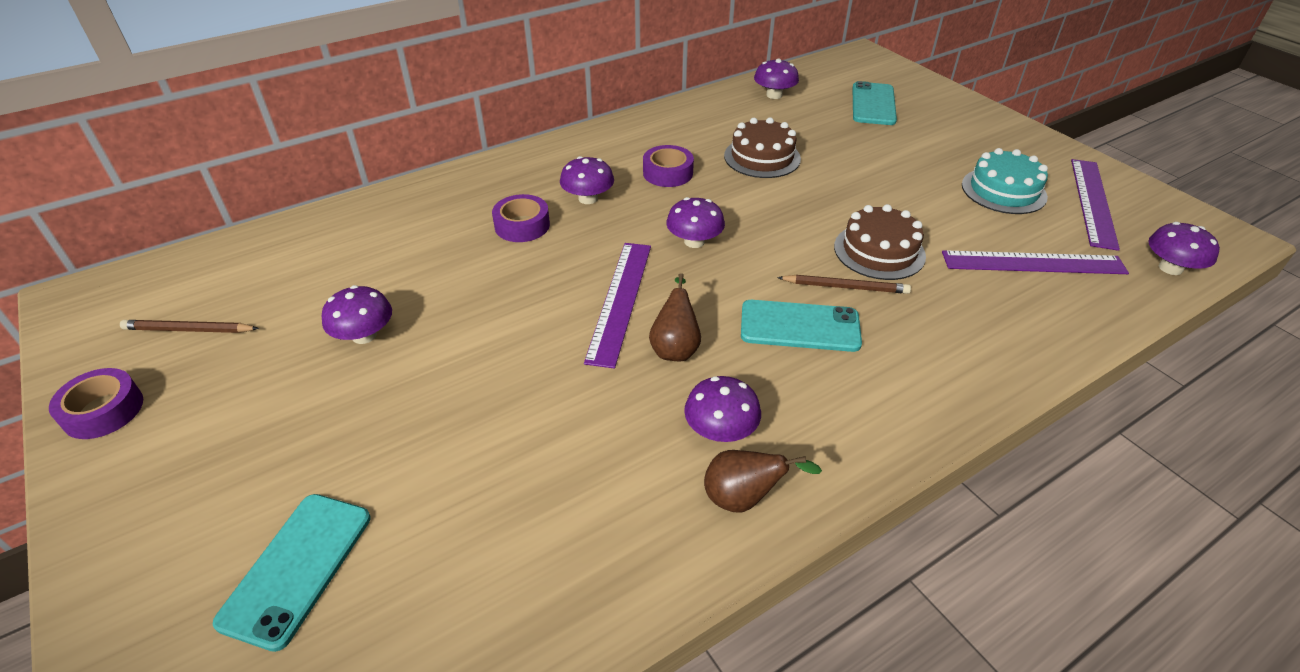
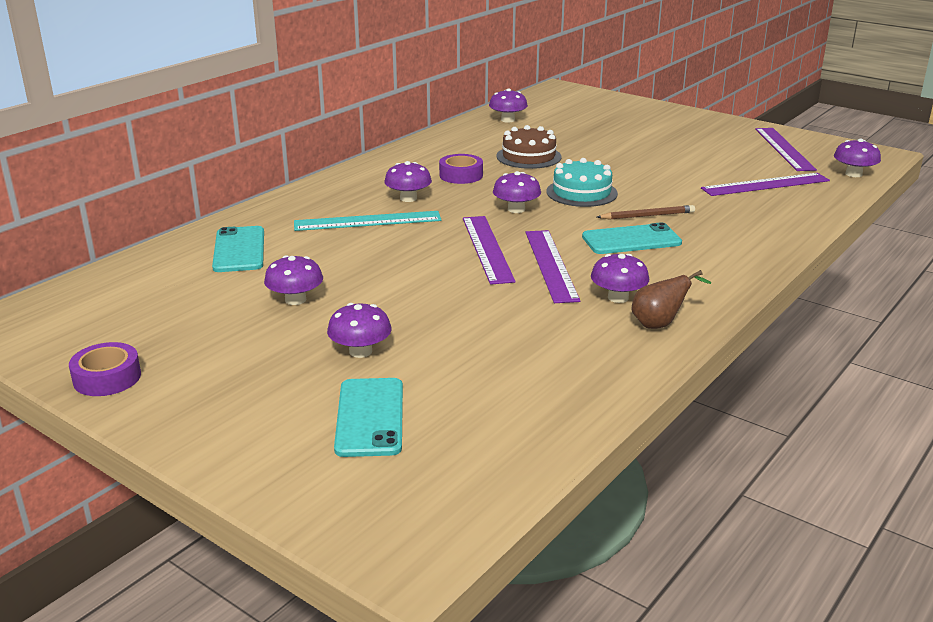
camera: 20 degrees left, 15 degrees down
brown pencil [120,320,259,333] -> none
purple tape [492,194,550,242] -> turquoise ruler [294,211,441,231]
brown pear [649,273,701,361] -> purple ruler [526,230,580,303]
brown cake [834,204,926,280] -> none
turquoise phone [852,81,897,125] -> turquoise phone moved to [212,226,264,272]
turquoise cake [962,148,1048,214] -> turquoise cake moved to [546,158,618,207]
none -> purple mushroom [327,303,392,358]

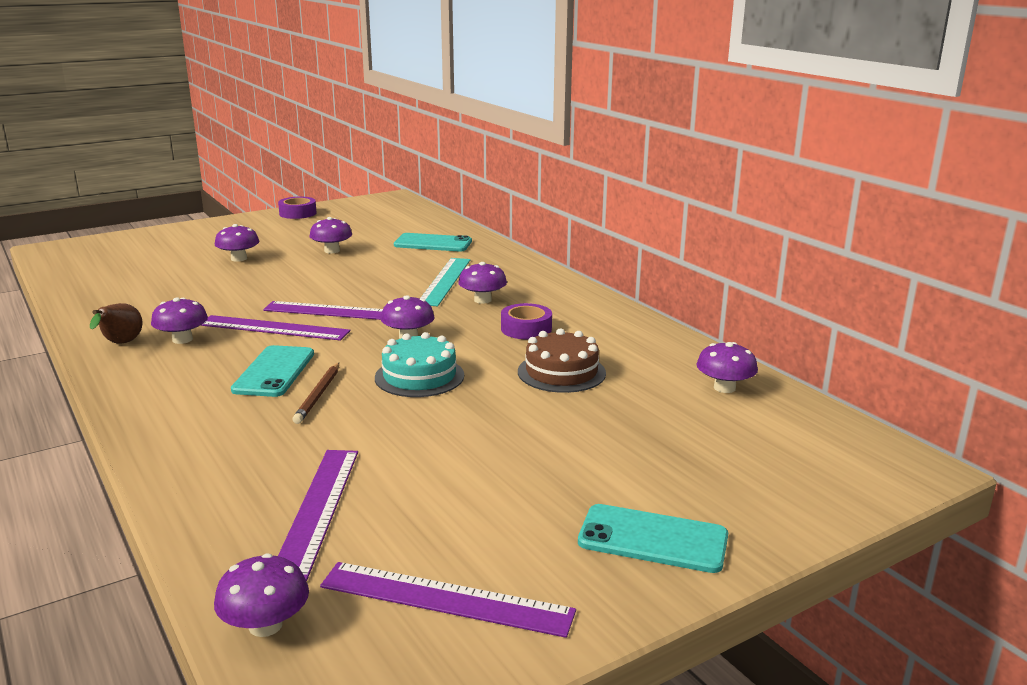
camera: 110 degrees right, 5 degrees down
turquoise phone [334,378,403,457] -> turquoise phone moved to [578,504,728,573]

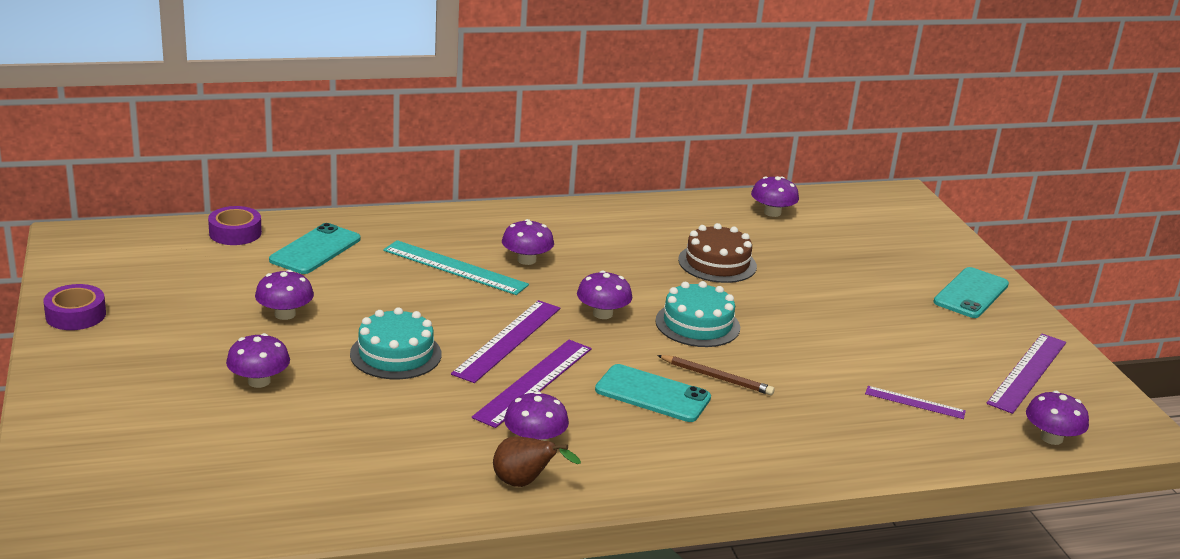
camera: 75 degrees left, 5 degrees up
purple ruler [278,450,358,581] -> purple ruler [865,386,966,419], size x0.56
purple tape [501,303,552,339] -> purple tape moved to [208,206,262,245]
none -> turquoise cake [350,307,442,379]

